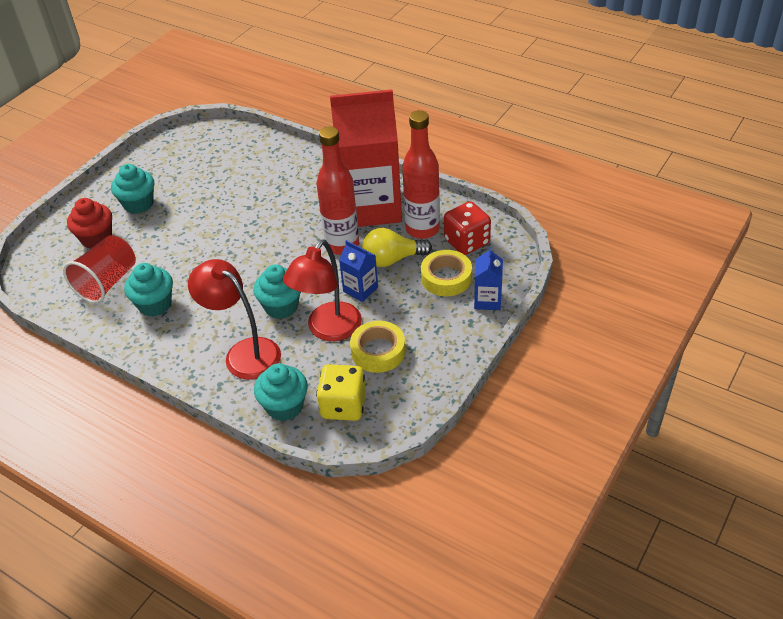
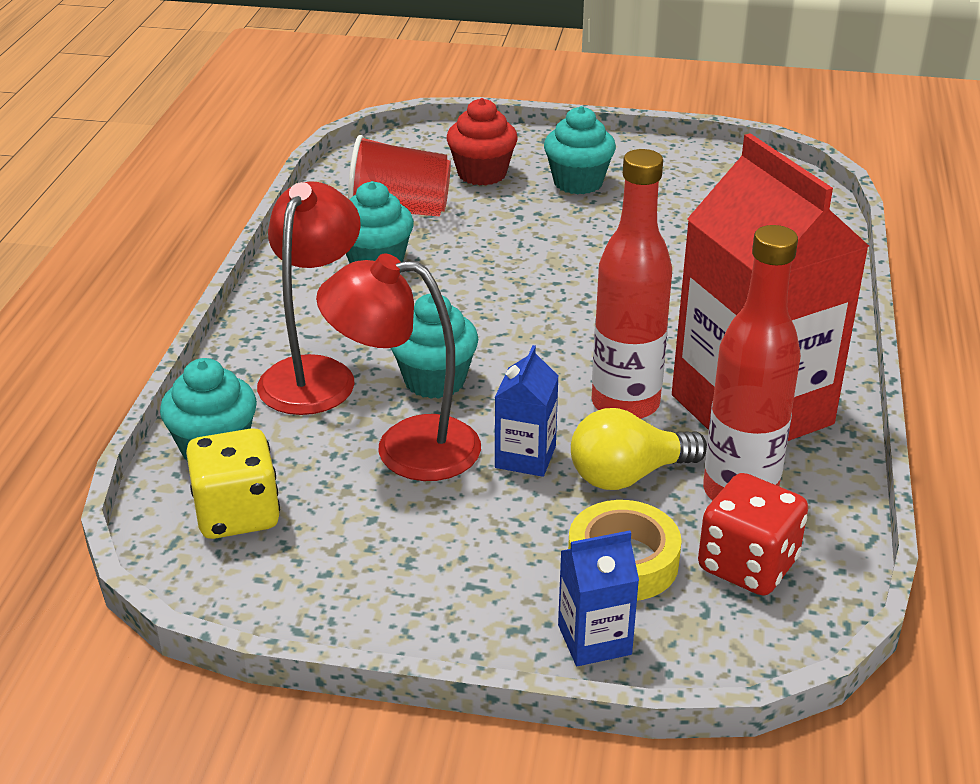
camera: 65 degrees right, 10 degrees down
yellow tape [350,321,405,373] -> none
yellow light bulb [362,228,432,267] -> yellow light bulb turned 75 degrees counterclockwise [571,408,707,490]

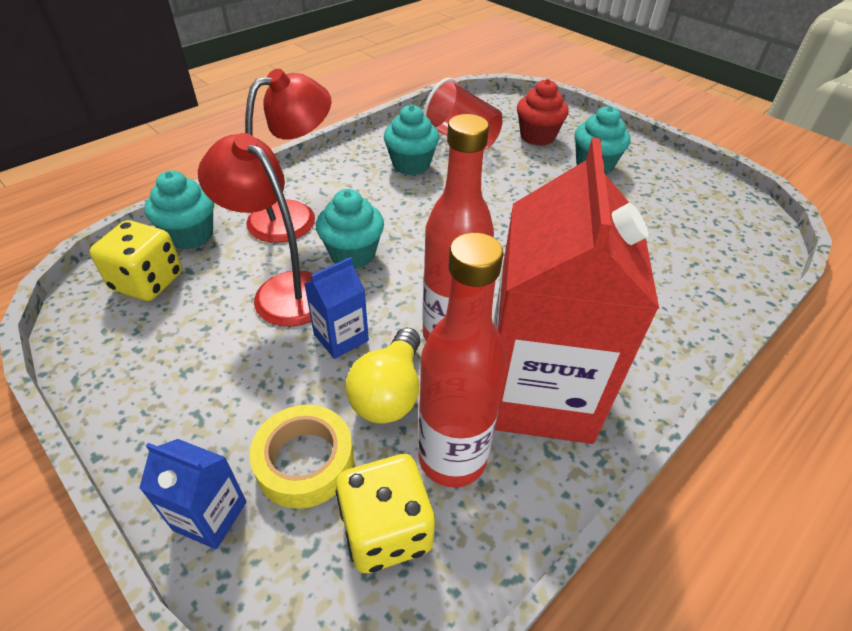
camera: 35 degrees right, 10 degrees up
yellow light bulb [571,408,707,490] -> yellow light bulb turned 90 degrees counterclockwise [346,328,420,424]
red dice [698,473,808,595] -> yellow dice [336,454,435,573]

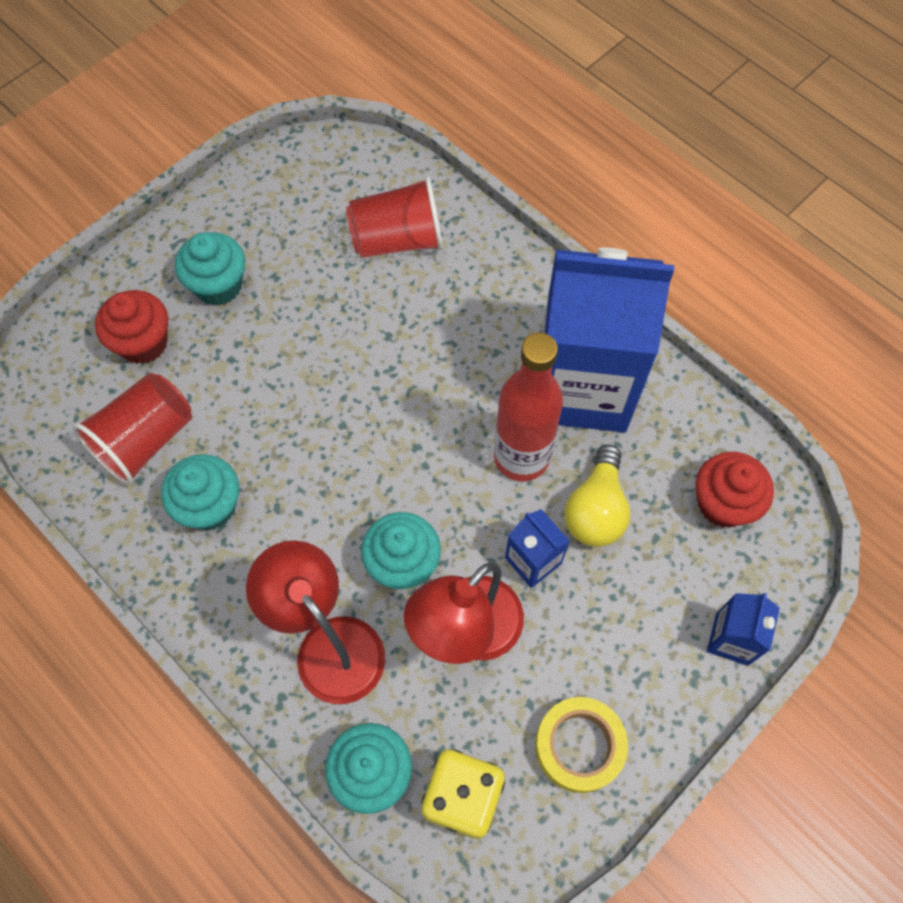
camera: 90 degrees left, 20 degrees up
yellow tape [249,405,354,509] -> yellow tape moved to [535,697,628,793]
yellow dice [336,454,435,573] -> red cupcake [695,452,774,528]
yellow light bulb [346,328,420,424] -> yellow light bulb turned 90 degrees clockwise [564,445,631,547]
red bottle [418,233,507,487] -> none
red carton [493,138,659,444] -> blue carton [542,247,674,432]
none -> red cup [346,177,443,258]

